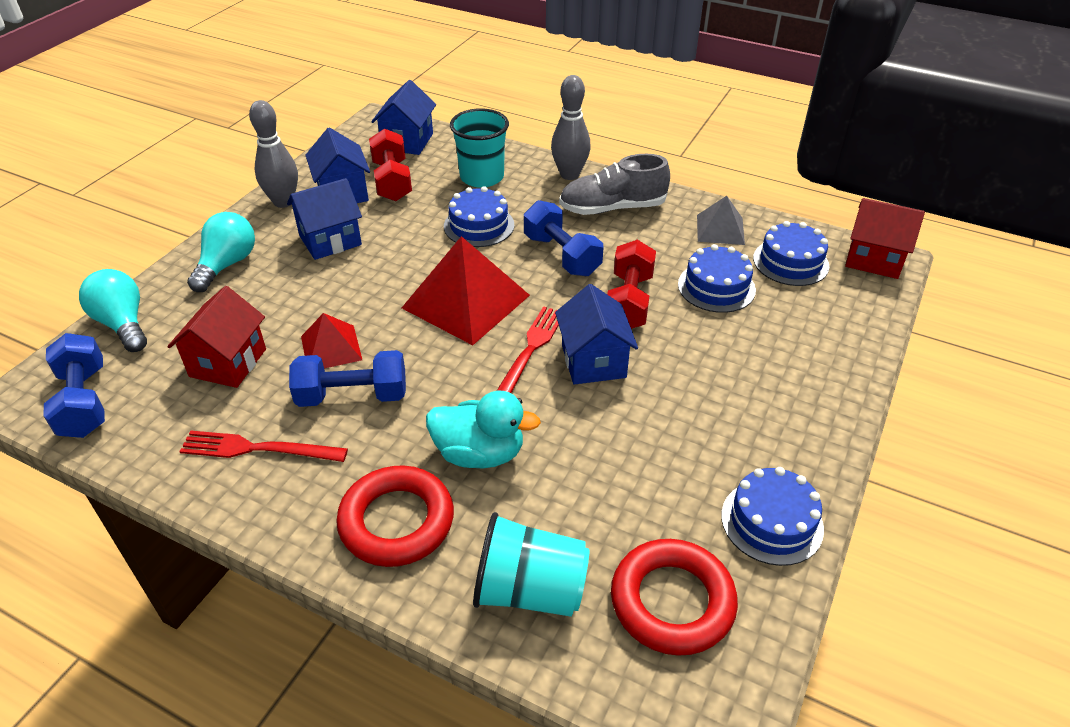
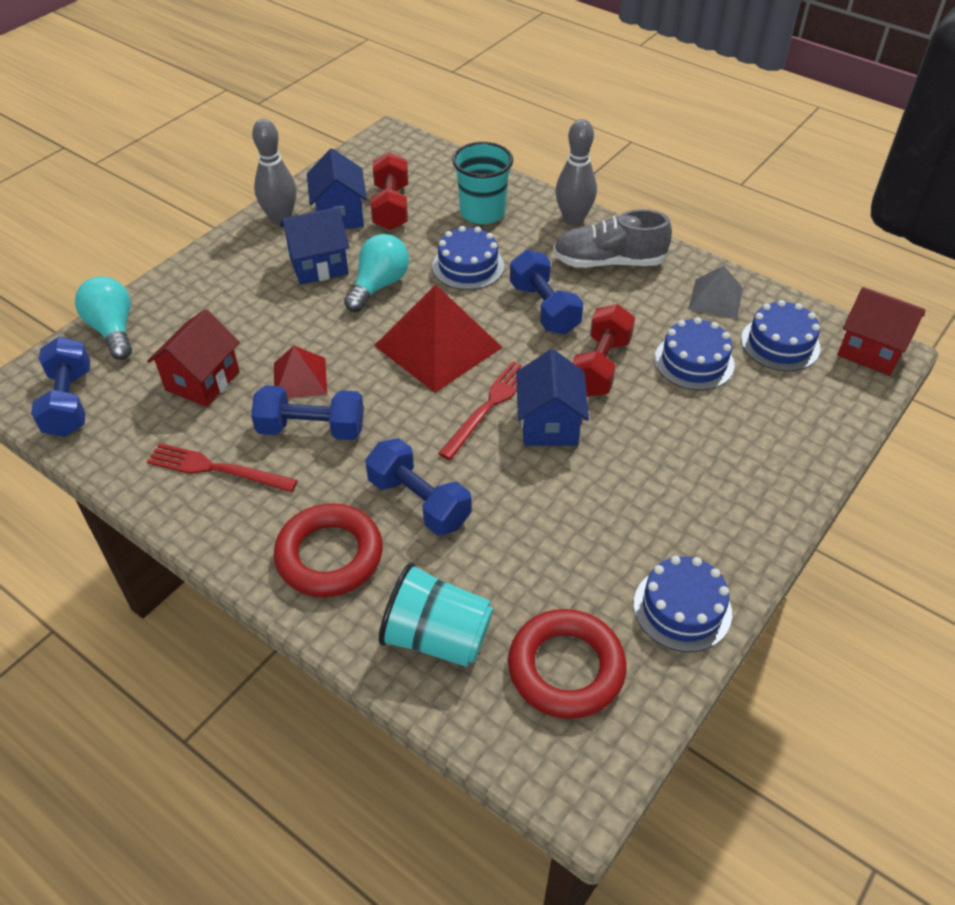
camera: 10 degrees right, 5 degrees up
turquoise light bulb [187,212,255,292] -> turquoise light bulb moved to [344,234,409,312]
blue house [371,80,436,155] -> none
turquoise duck [426,391,541,469] -> blue dumbbell [365,438,472,535]

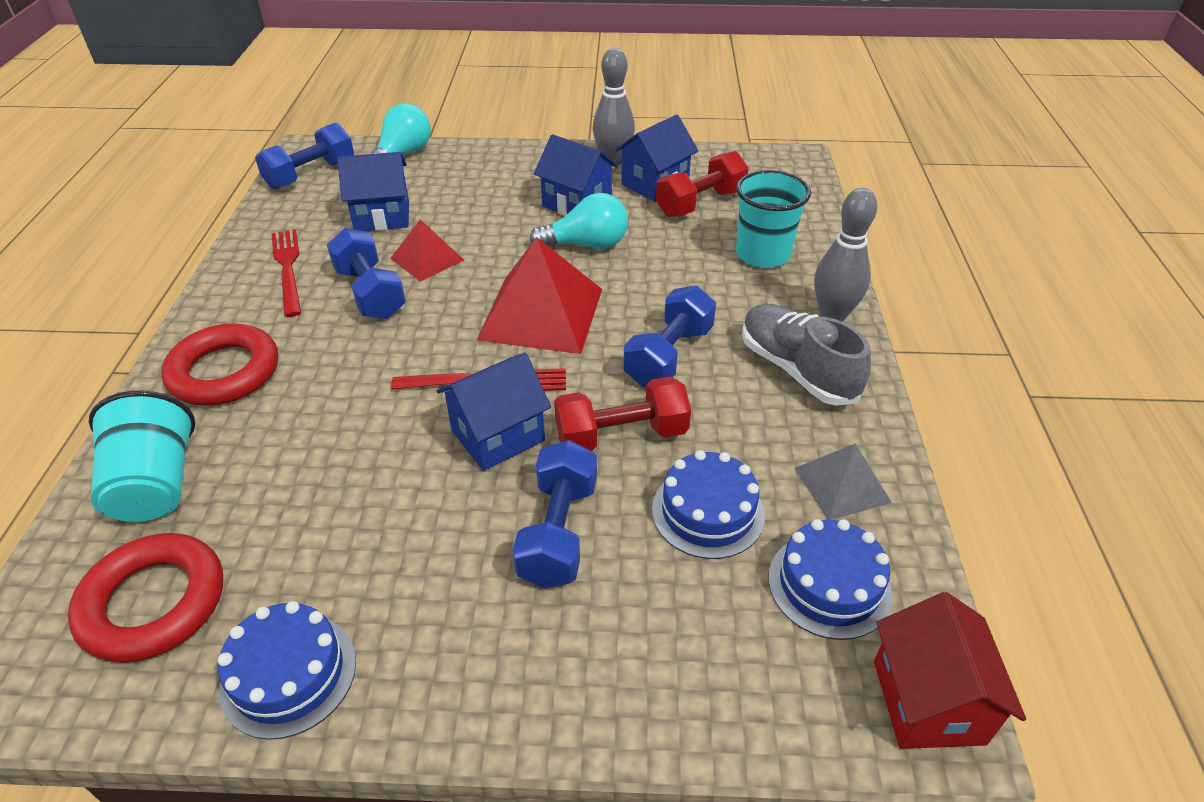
camera: 55 degrees right, 5 degrees down
red house [147,309,240,407] -> blue house [337,152,409,231]
blue dumbbell [365,438,472,535] -> blue dumbbell moved to [512,440,597,588]
blue cake [432,226,504,290] -> none

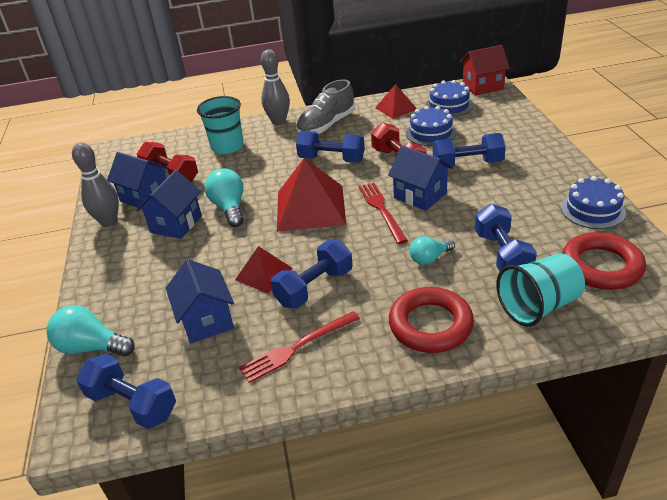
camera: 100 degrees left, 5 degrees down
grey pyramid [794,444,892,520] -> red pyramid [375,84,417,119]
none -> turquoise light bulb [410,236,455,265]
none -> blue dumbbell [475,204,537,271]

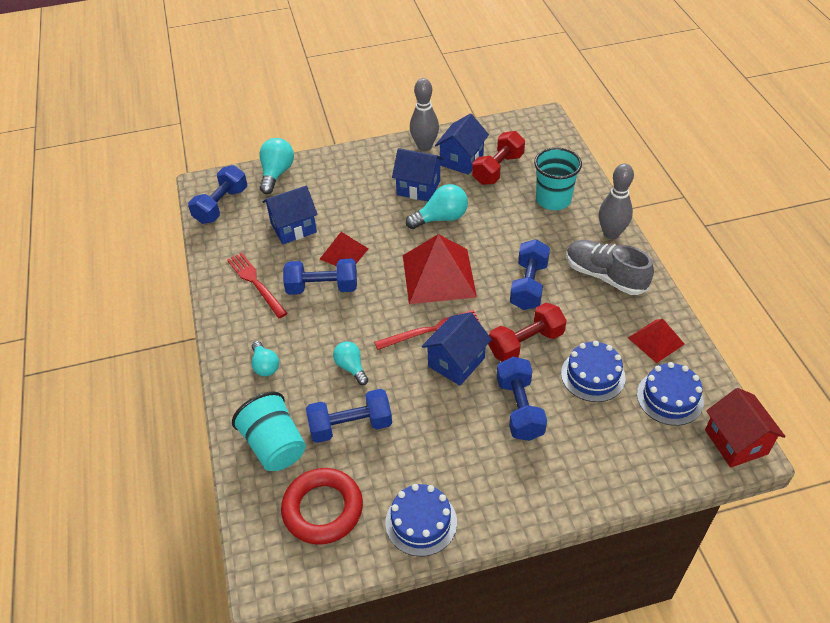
camera: 85 degrees right, 10 degrees up
blue dumbbell [270,240,353,308] -> blue dumbbell turned 45 degrees counterclockwise [283,259,357,295]
red ring [389,287,474,353] -> turquoise light bulb [251,341,279,376]

